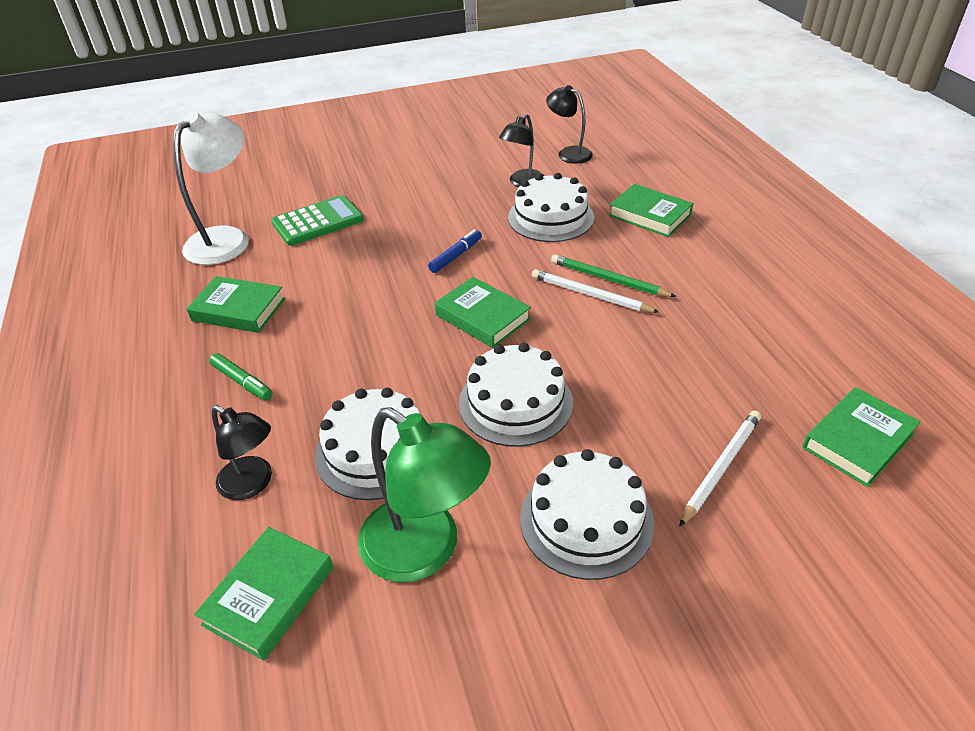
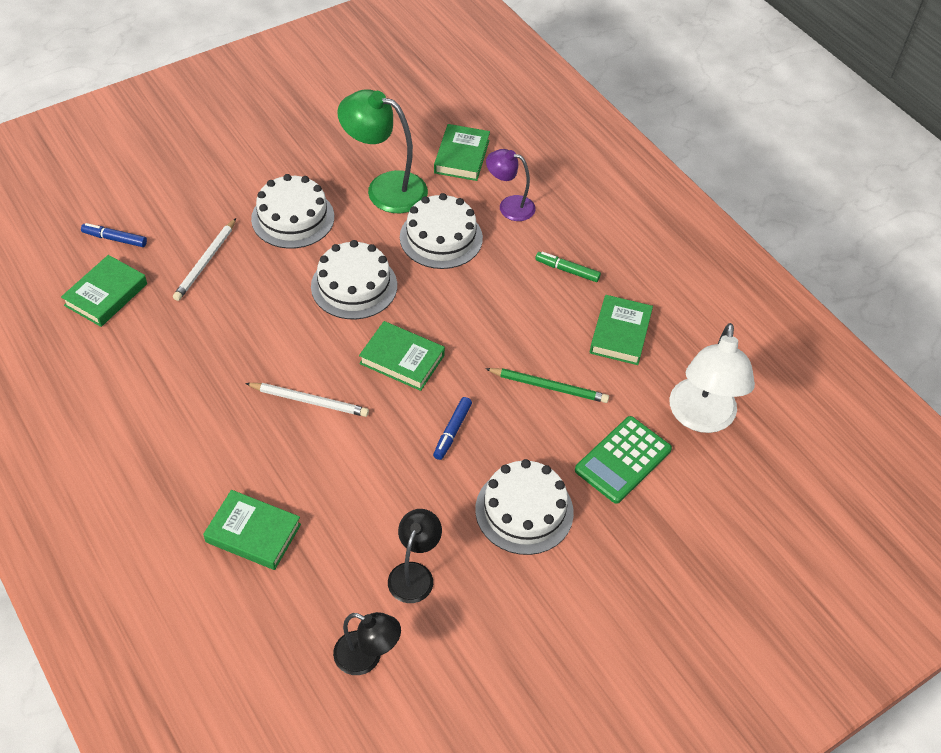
camera: 160 degrees right, 10 degrees up
green book [186,276,285,333] -> green book turned 75 degrees counterclockwise [590,295,653,365]
black lamp [212,405,272,500] -> purple lamp [486,149,536,221]
white cake [508,173,594,242] -> white cake moved to [475,459,574,555]
green pencil [551,254,677,297] -> green pencil moved to [485,368,609,403]
none -> blue marker [81,223,147,247]

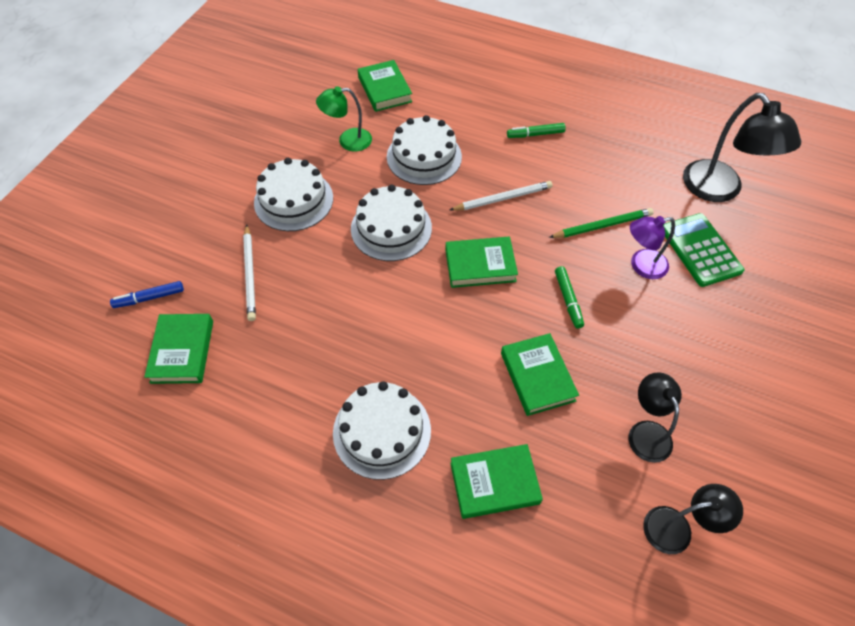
camera: 30 degrees left, 5 degrees up
white pencil [245,383,369,417] -> white pencil moved to [450,181,552,211]
green lamp [337,89,428,213] -> green lamp [316,86,372,152], size x0.60
blue marker [433,397,472,460] -> green marker [555,266,584,329]
white cake [475,459,574,555] -> white cake moved to [333,381,431,480]
purple lamp [486,149,536,221] -> purple lamp moved to [630,216,675,279]
green calculator [575,416,672,504] -> green calculator turned 150 degrees clockwise [663,213,744,287]
green book [590,295,653,365] -> green book moved to [501,333,579,416]
white lamp [669,323,755,433] -> black lamp [683,93,801,202]

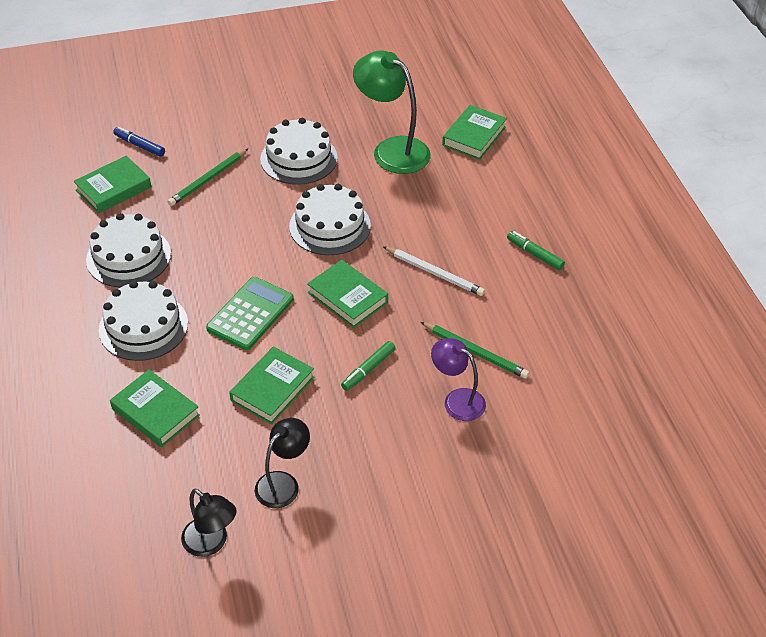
camera: 50 degrees right, 10 degrees down
white pencil [243,224,256,321] -> green pencil [168,148,249,206]
green lamp [316,86,372,152] -> green lamp [353,51,431,174], size x1.66
white cake [387,115,462,185] -> white cake moved to [86,213,171,288]
green calculator [663,213,744,287] -> green calculator moved to [206,277,294,350]
black lamp [683,93,801,202] -> none

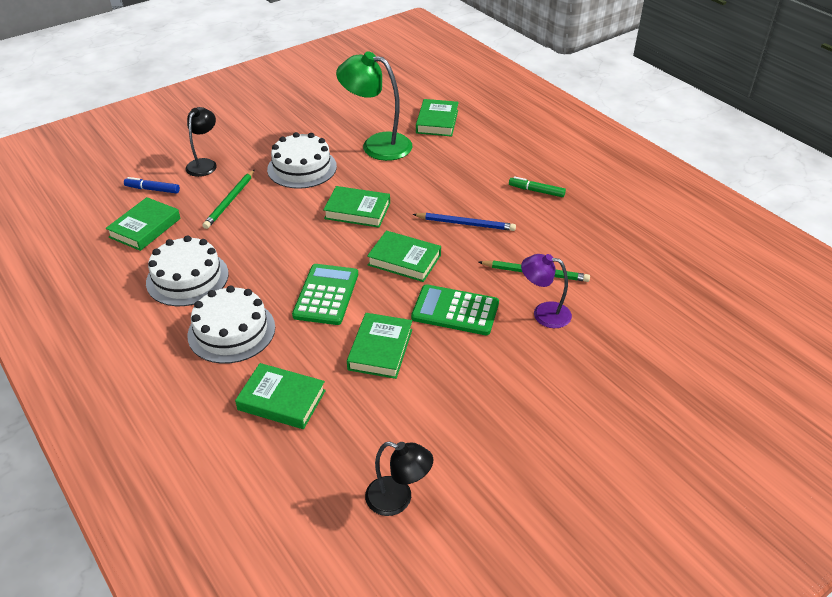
camera: 20 degrees left, 5 degrees down
black lamp [255,418,310,508] -> black lamp moved to [185,107,217,177]
white cake [289,184,371,255] -> green book [323,186,390,228]
green marker [341,341,396,391] -> green calculator [411,284,499,335]
white pencil [383,246,485,296] -> blue pencil [412,213,516,231]

